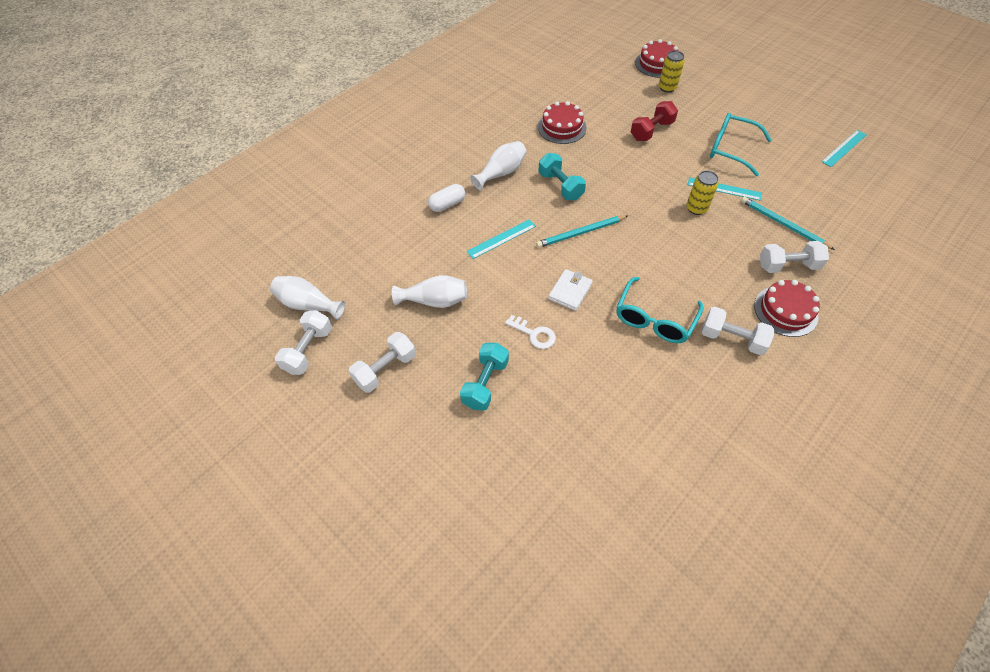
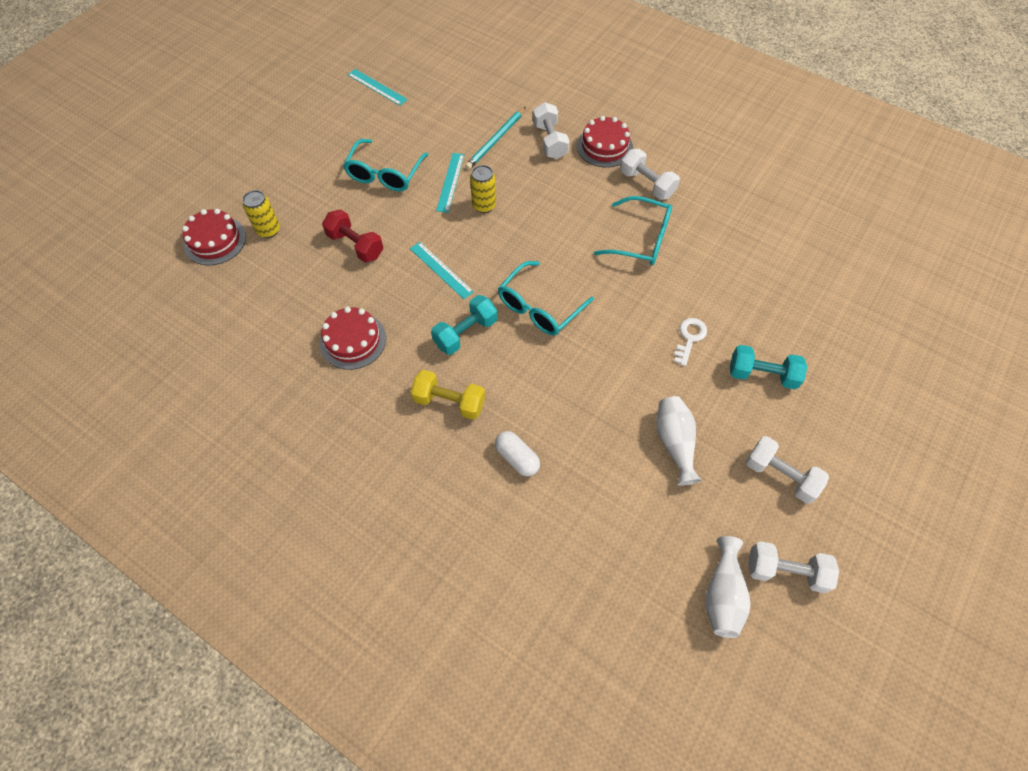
camera: 100 degrees left, 5 degrees up
turquoise ruler [467,219,536,259] -> turquoise ruler moved to [410,242,474,299]
white vase [470,141,527,190] -> yellow dumbbell [411,370,485,420]
turquoise pencil [536,215,628,248] -> turquoise glasses [498,261,594,336]
white wallet [548,269,593,311] -> none
white dumbbell [702,307,774,355] -> white dumbbell turned 60 degrees counterclockwise [620,149,680,200]

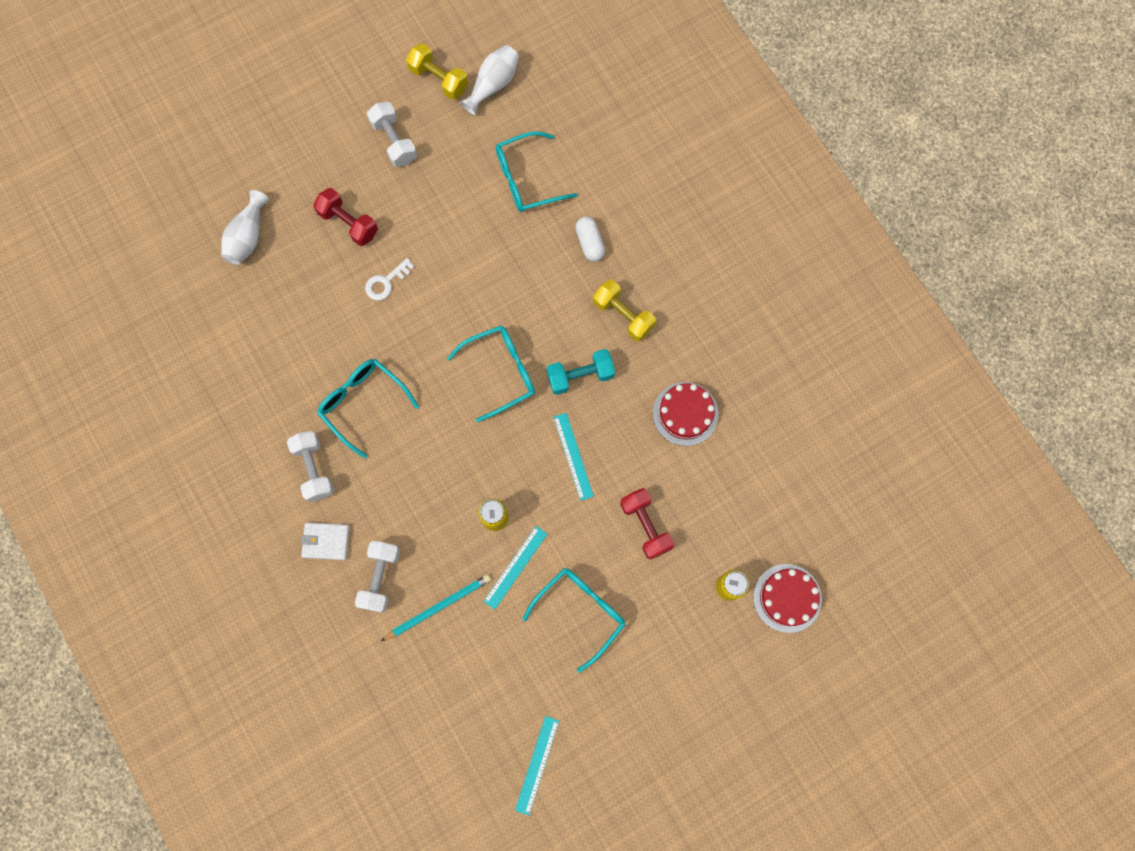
camera: 155 degrees left, 15 degrees up
turquoise ruler [348,69,407,106] -> turquoise ruler turned 45 degrees clockwise [515,716,559,815]
red cake [577,116,633,168] -> white wallet [301,523,350,560]
white vase [656,396,702,486] -> white vase moved to [221,190,269,265]
turquoise dumbbell [730,345,807,389] -> red dumbbell [313,188,378,246]
white dumbbell [748,541,839,593] -> yellow dumbbell [406,43,468,100]
none -> turquoise glasses [496,131,578,212]

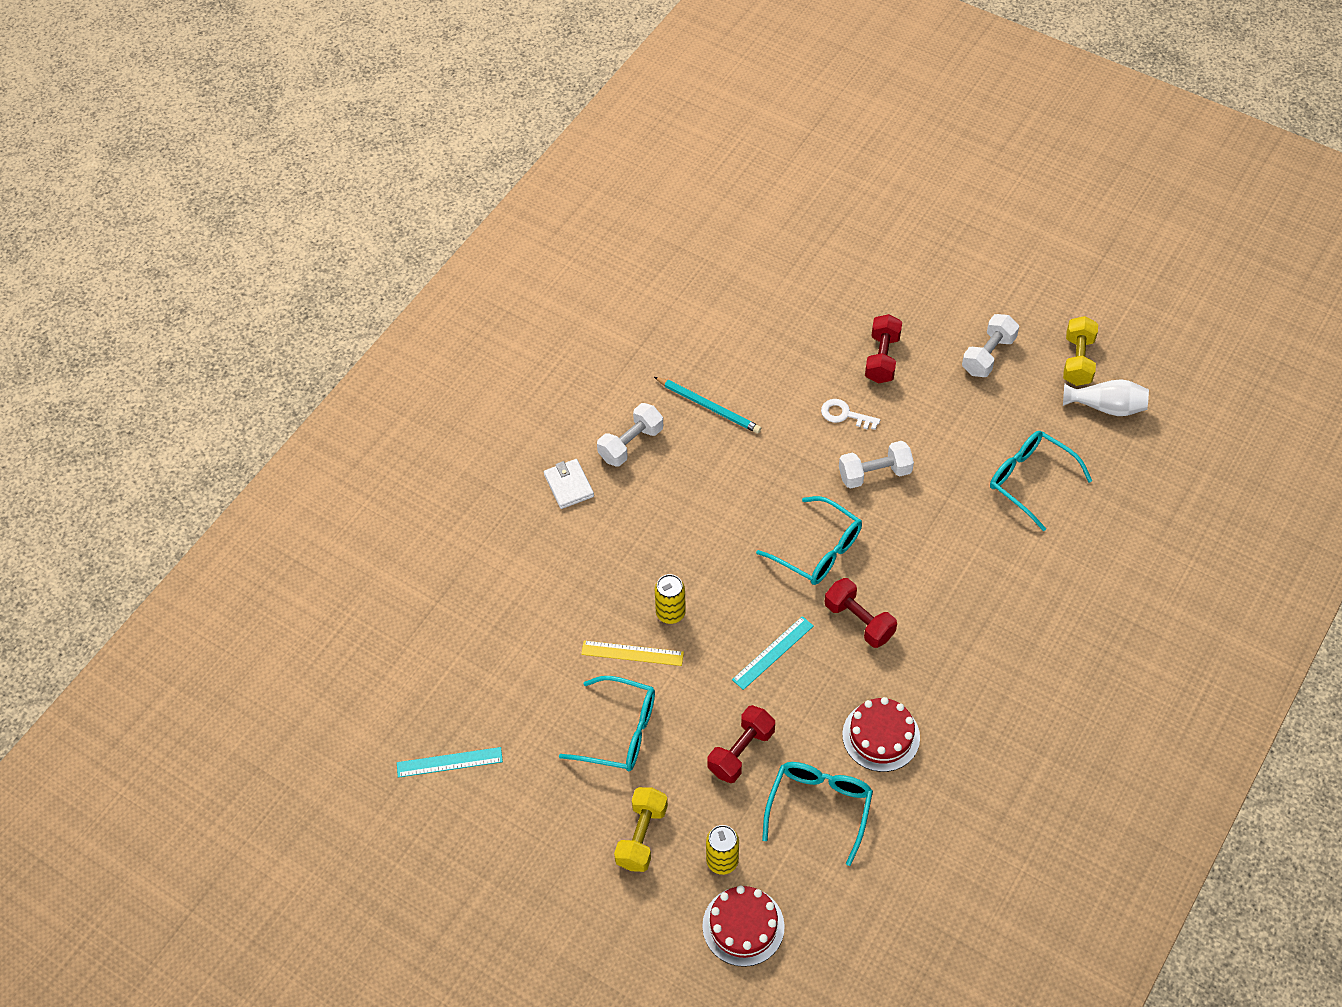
camera: 65 degrees right, 20 degrees down
white vase [221,190,269,265] -> none
turquoise glasses [317,359,419,458] -> turquoise glasses moved to [762,762,873,866]
white dumbbell [355,541,400,613] -> white dumbbell moved to [839,441,914,489]
turquoise pencil [381,574,491,641] -> turquoise pencil moved to [654,377,761,433]
turquoise ruler [483,526,547,610] -> yellow ruler [581,640,684,666]
turquoise dumbbell [546,349,615,395] -> red dumbbell [824,578,897,648]
white capsule [575,217,605,262] -> none
yellow dumbbell [593,280,656,341] -> yellow dumbbell moved to [614,787,668,872]

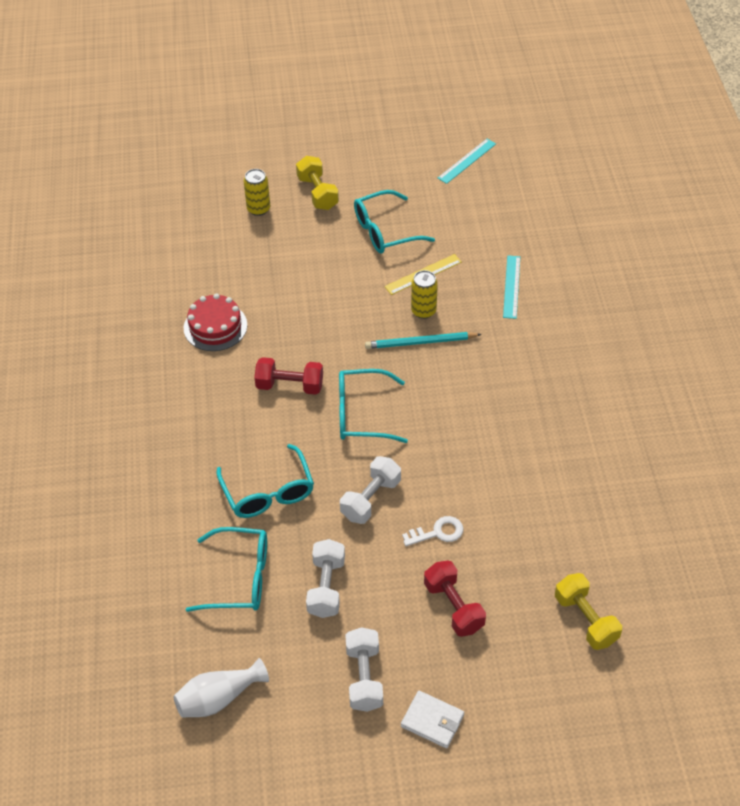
camera: 140 degrees right, 5 degrees down
white wallet [544,459,594,509] -> white wallet moved to [401,691,464,748]
white dumbbell [597,403,663,466] -> white dumbbell moved to [306,539,345,618]
turquoise pencil [654,377,761,433] -> turquoise pencil moved to [365,332,482,349]
red cake [702,886,785,967] -> none
red dumbbell [708,705,775,783] -> none
turquoise ruler [732,616,814,690] -> turquoise ruler moved to [503,256,520,319]
turquoise glasses [762,762,873,866] -> turquoise glasses moved to [217,444,314,518]
yellow dumbbell [1063,316,1098,386] -> yellow dumbbell moved to [555,573,622,650]

